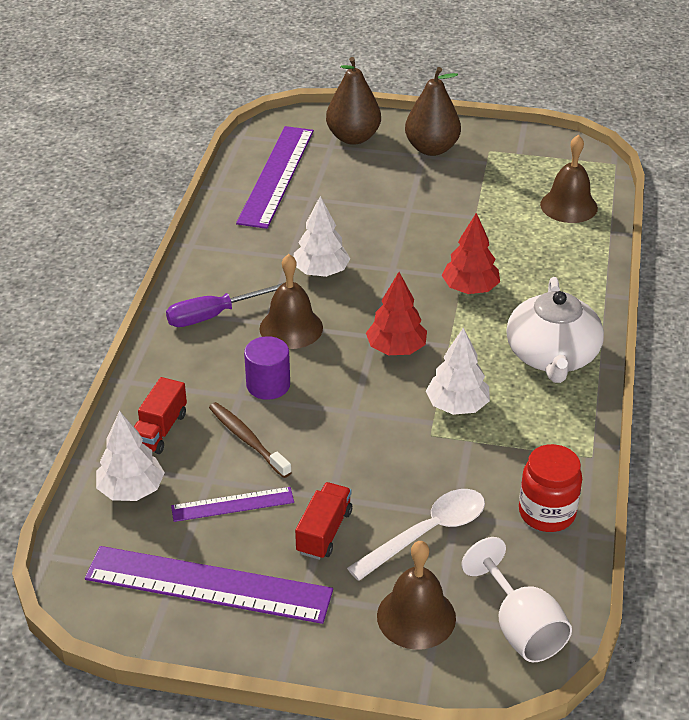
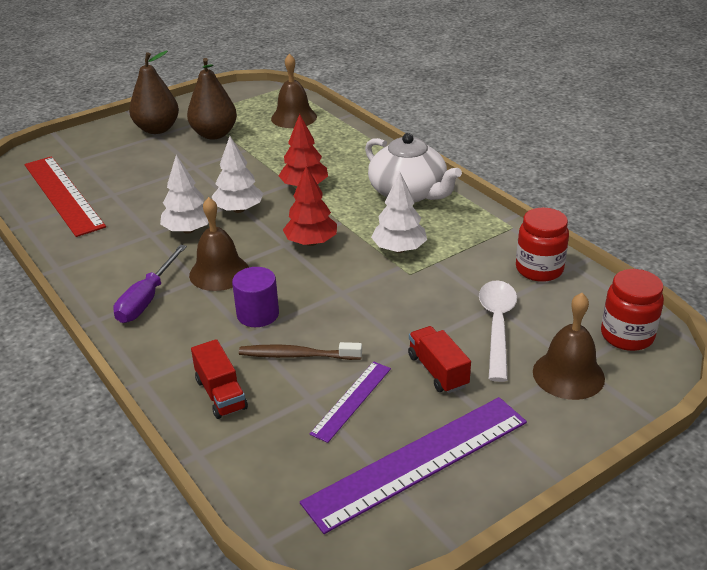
camera: 45 degrees left, 5 degrees down
white tree [96,411,165,501] -> white tree moved to [212,136,263,213]
purple ruler [236,126,314,229] -> red ruler [25,156,106,237]
brown pear [326,57,381,145] -> brown pear moved to [187,58,237,139]
white goblet [461,537,572,662] -> red jar [601,269,664,351]

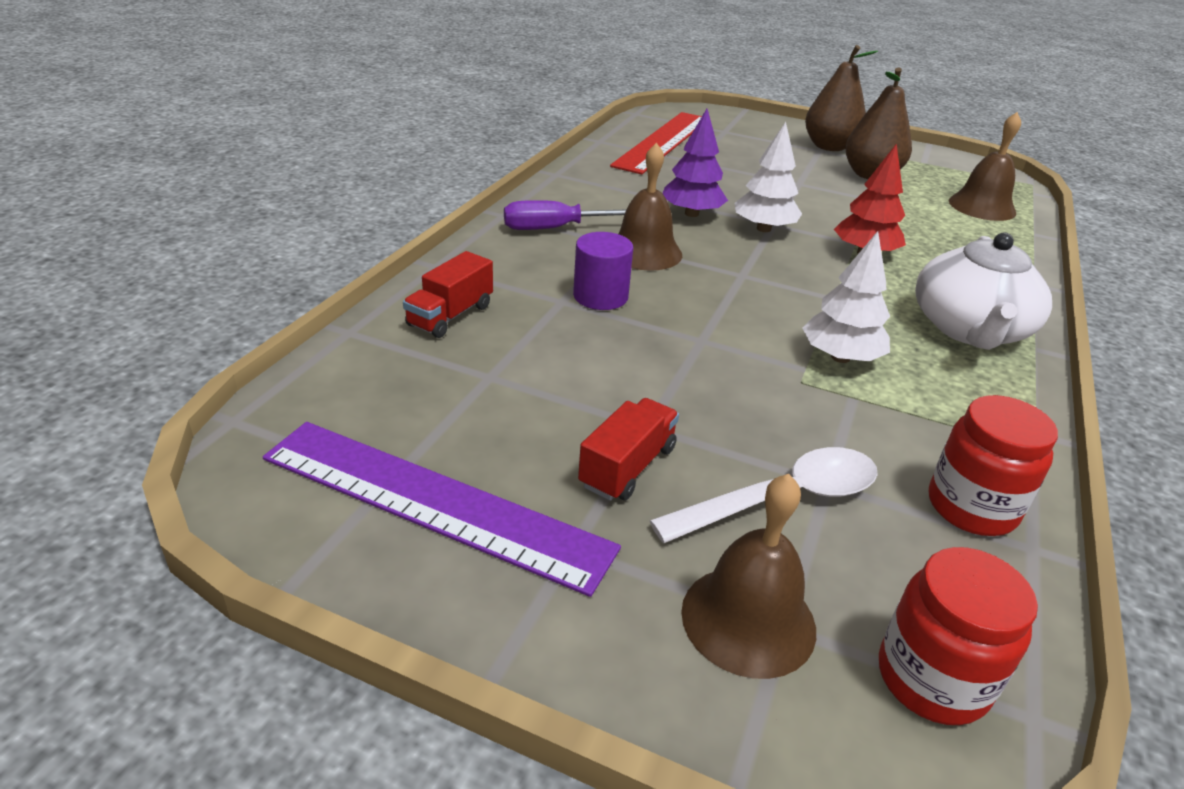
camera: 55 degrees right, 0 degrees up
white tree [160,155,209,234] -> purple tree [662,109,728,217]
brown toothbrush [239,342,362,360] -> none
red tree [283,166,337,246] -> none
purple ruler [310,361,391,443] -> none

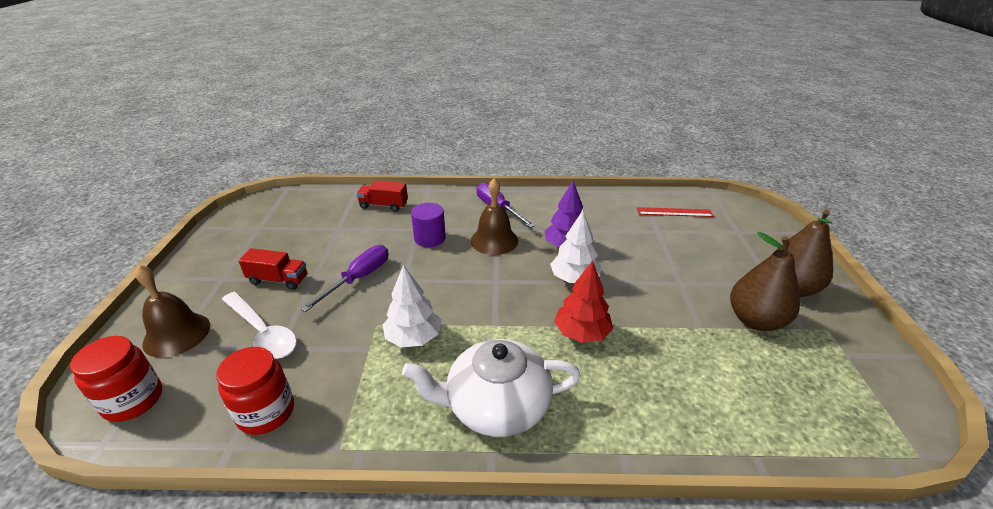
camera: 70 degrees right, 0 degrees up
purple ruler [263,422,621,597] -> none
red ruler [610,112,702,174] -> red ruler [637,207,714,217], size x0.52
brown bell [949,112,1021,221] -> none
none -> purple screwdriver [300,245,389,312]

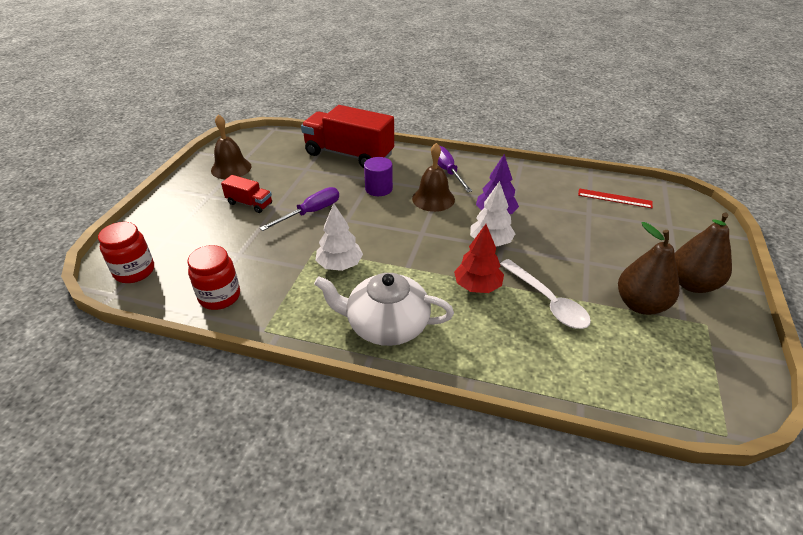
camera: 15 degrees right, 5 degrees up
brown bell [135,265,210,358] -> brown bell moved to [211,114,252,179]
white spoon [222,292,297,359] -> white spoon moved to [500,259,591,329]
red truck [356,181,408,212] -> red truck [301,105,394,168], size x2.10

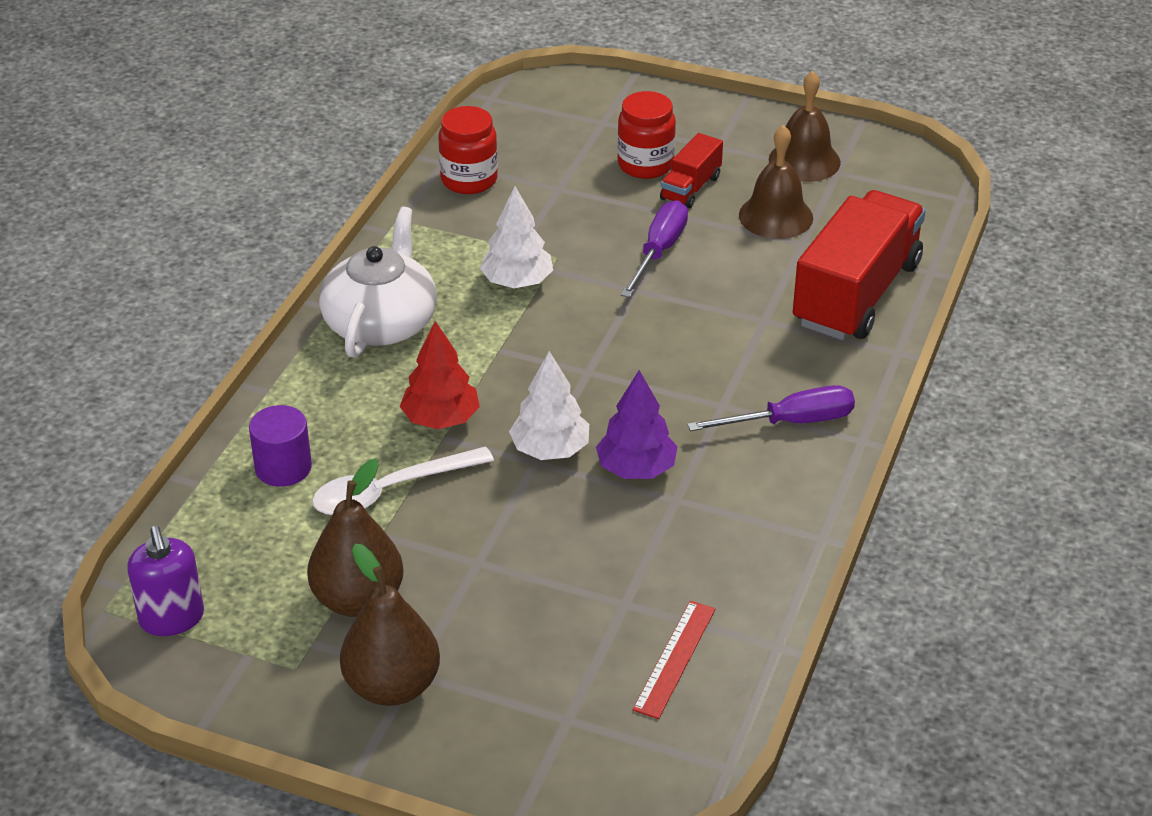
camera: 95 degrees right, 0 degrees up
red jar [98,222,154,283] -> red jar moved to [617,91,676,179]
purple screwdriver [260,187,339,231] -> purple screwdriver turned 120 degrees counterclockwise [621,200,688,298]
purple cylinder [364,157,393,196] -> purple cylinder moved to [249,405,312,487]
brown bell [412,143,455,212] -> brown bell moved to [739,125,813,239]
none -> purple soap dispenser [127,526,204,636]

